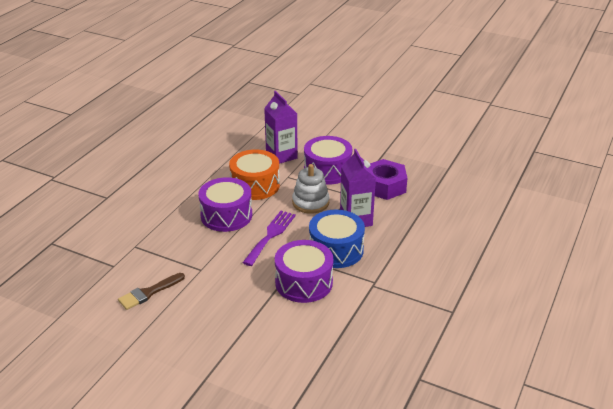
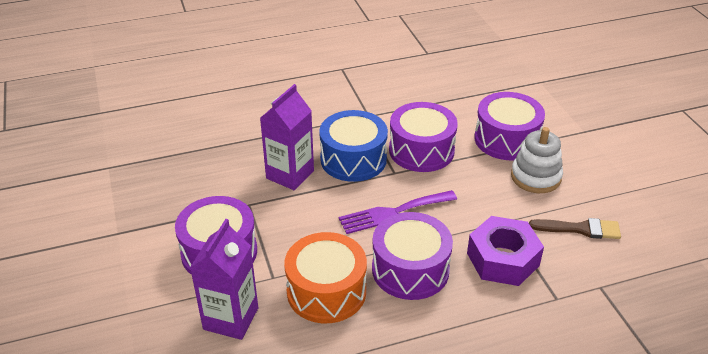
camera: 135 degrees left, 5 degrees up
white stacking toy [292,164,329,214] -> white stacking toy moved to [511,127,563,193]
purple nut [370,159,407,200] -> purple nut moved to [467,216,544,286]
none -> purple drum [474,92,545,161]

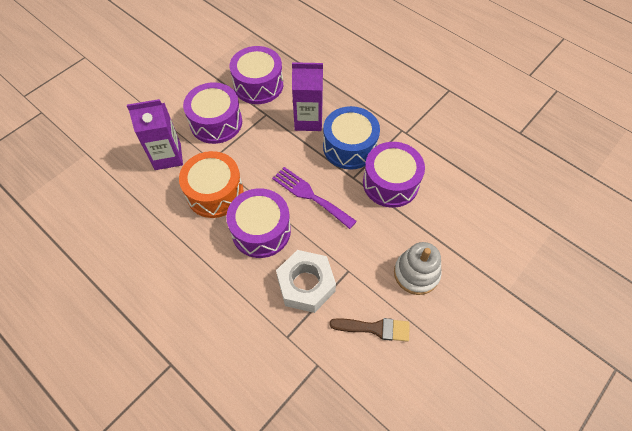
camera: 60 degrees right, 20 degrees up
purple nut [467,216,544,286] -> white nut [276,250,336,313]
purple drum [474,92,545,161] -> purple drum moved to [230,46,283,104]
brown brush [529,218,621,239] -> brown brush turned 60 degrees counterclockwise [329,318,410,342]

